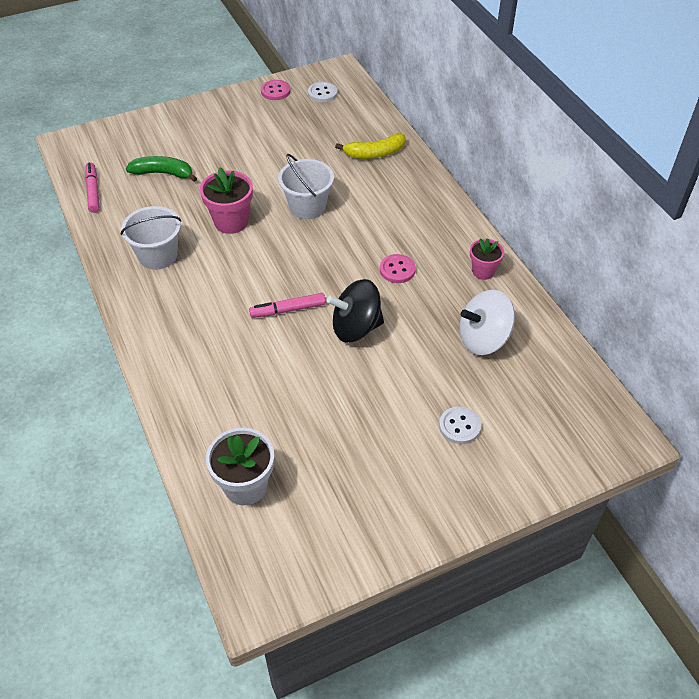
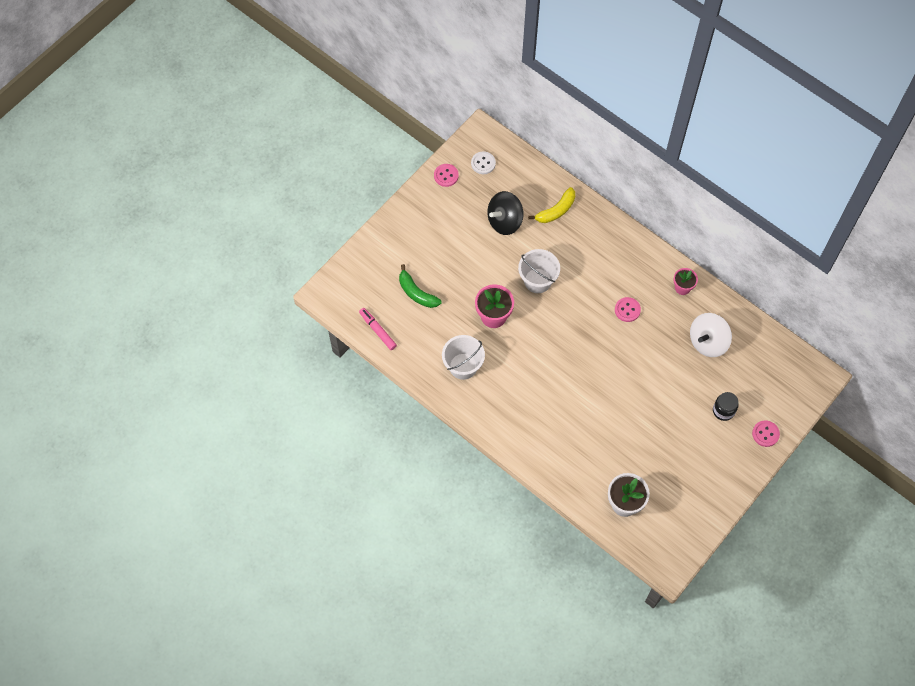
camera: 25 degrees left, 15 degrees up
green banana [126,156,197,182] -> green banana turned 120 degrees counterclockwise [399,264,442,308]
pink marker [249,293,326,318] -> none
black spinning top [327,279,384,343] -> black spinning top moved to [487,191,524,235]
white button [439,407,481,444] -> black jar [713,392,739,421]
none -> pink button [752,420,780,447]

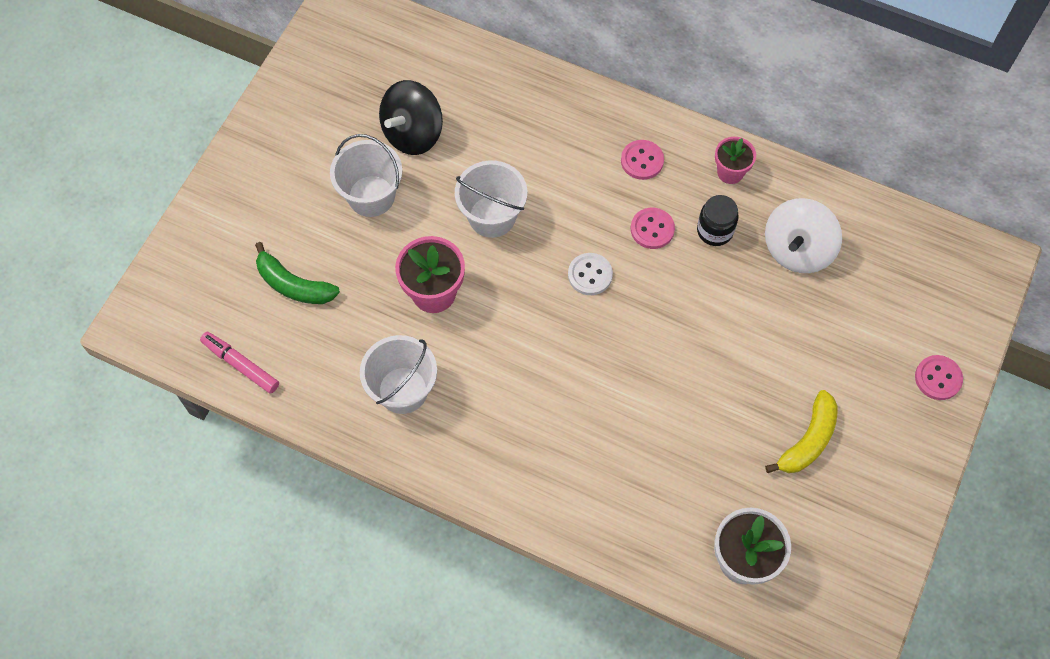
camera: 15 degrees left, 0 degrees up
pink button [434,164,459,187] -> pink button moved to [621,140,664,180]
white button [471,151,496,174] -> white button moved to [568,253,613,295]
yellow banana [528,187,575,223] -> yellow banana moved to [765,390,838,473]
black jar [713,392,739,421] -> black jar moved to [697,195,739,246]
none -> white bucket [330,134,403,217]

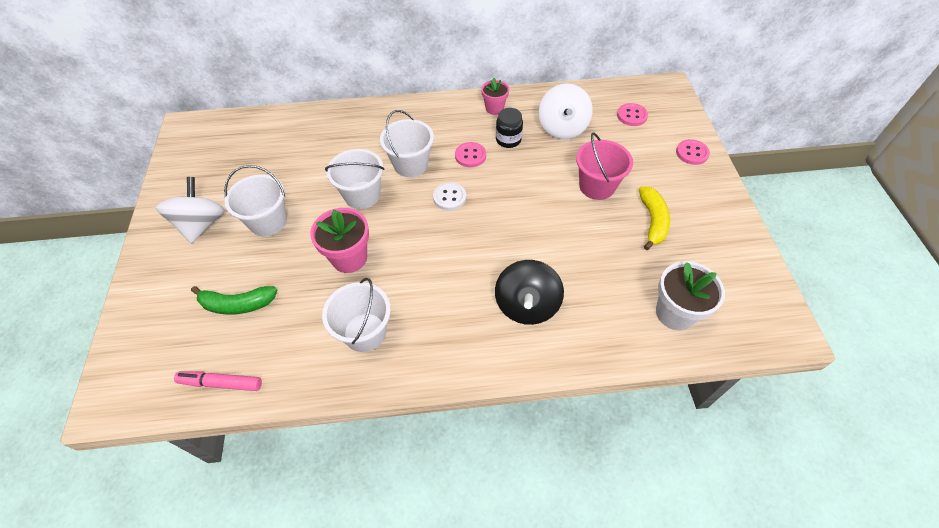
camera: 30 degrees left, 10 degrees down
black spinning top [379,80,443,155] -> black spinning top moved to [495,260,564,325]
pink button [621,140,664,180] -> pink button moved to [617,103,648,126]
none -> white spinning top [156,177,225,244]
none -> white bucket [380,110,434,177]
none -> pink bucket [576,132,633,200]

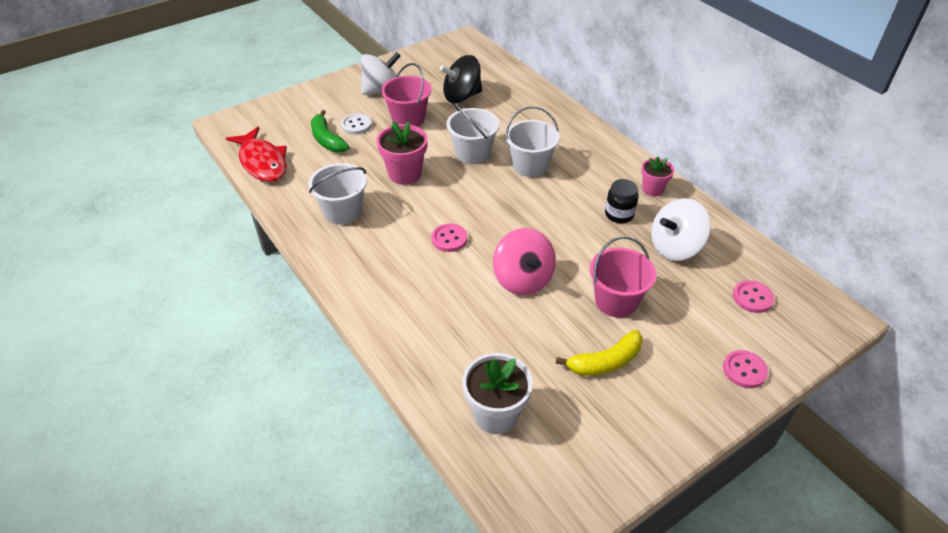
camera: 60 degrees right, 10 degrees down
pink marker [174,371,262,391] -> red fish [226,127,287,182]
white bucket [224,165,287,236] -> pink bucket [381,63,431,127]
white button [433,182,466,211] -> white button moved to [341,113,372,135]
pink button [455,142,486,167] -> pink button moved to [431,224,468,252]
black spinning top [495,260,564,325] -> black spinning top moved to [440,55,482,103]
none -> pink spinning top [493,228,556,295]

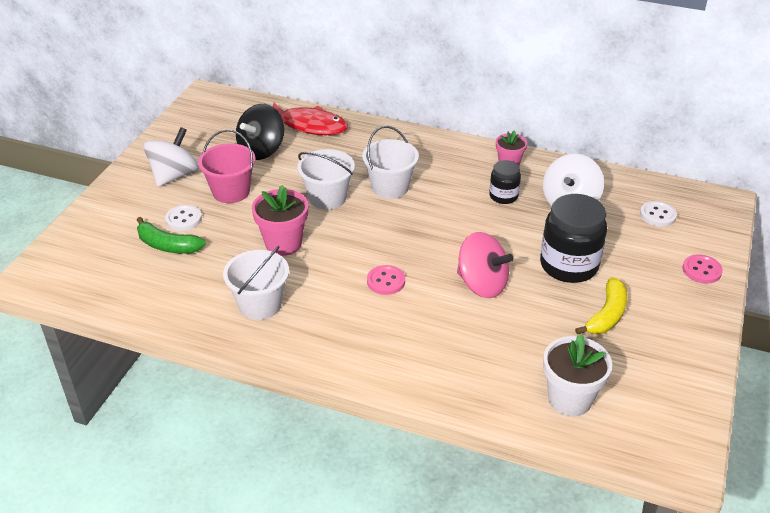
camera: 35 degrees left, 5 degrees down
red fish [226,127,287,182] -> red fish moved to [273,103,348,135]
pink bucket [590,236,656,318] -> black jar [540,194,607,283]
pink button [733,280,774,313] -> white button [640,201,677,227]

